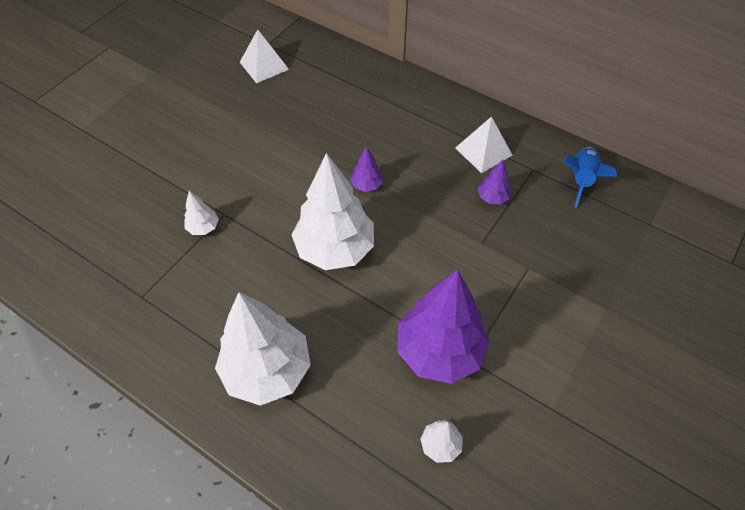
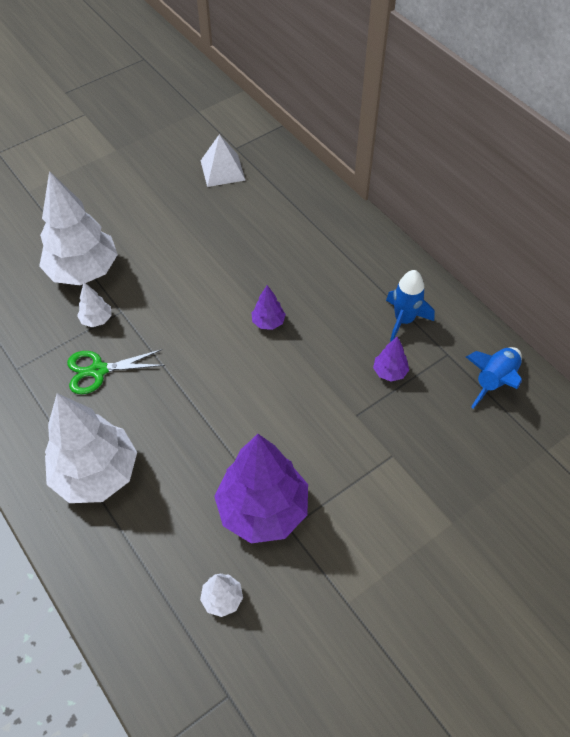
camera: 20 degrees right, 0 degrees up
white tree [292,153,374,270] -> white tree moved to [39,171,118,285]
white pyramid [455,116,513,173] -> blue rocket [386,270,435,342]
none -> green scissors [67,349,165,394]

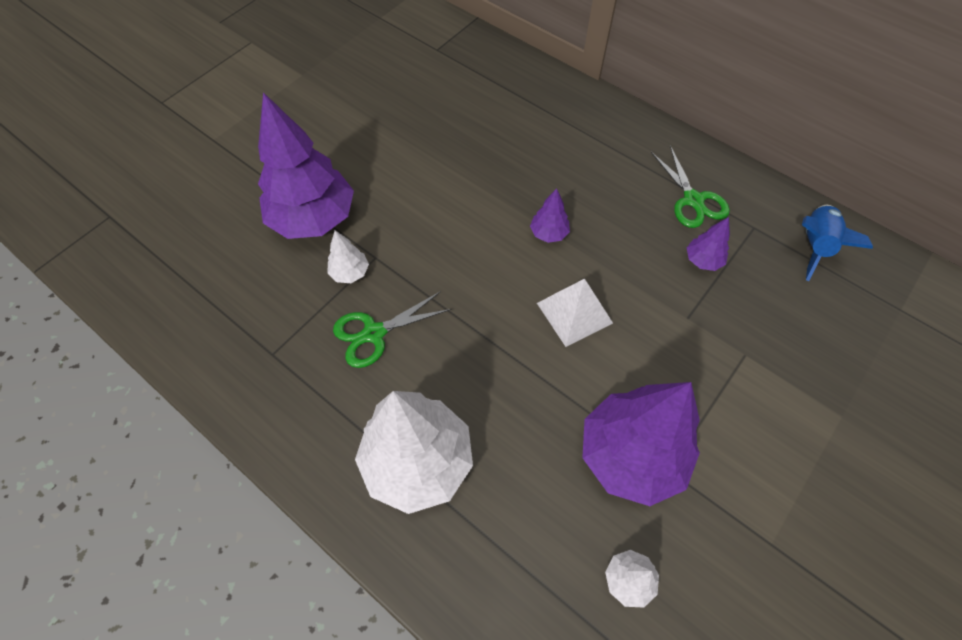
camera: 15 degrees left, 5 degrees up
white tree [39,171,118,285] -> purple tree [258,92,354,239]
white pyramid [201,134,245,187] -> white pyramid moved to [537,278,613,347]
blue rocket [386,270,435,342] -> green scissors [651,145,730,228]

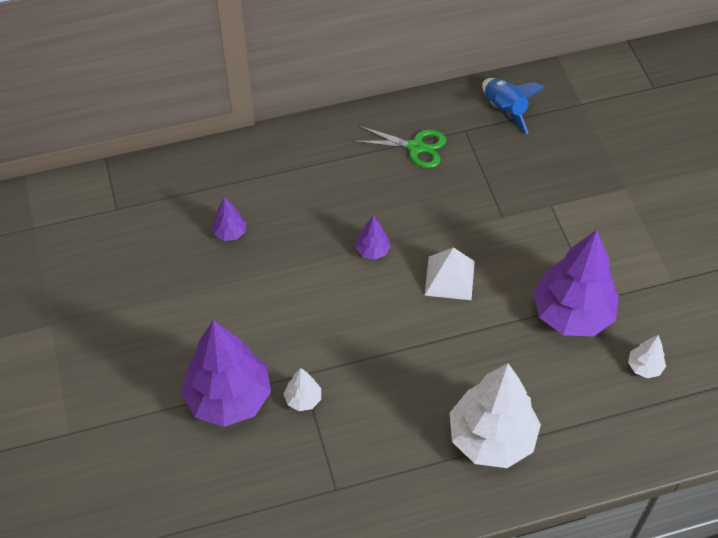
camera: 55 degrees left, 5 degrees down
green scissors [333,291,452,368] -> none
purple tree [687,217,730,271] -> purple tree moved to [212,197,246,241]

